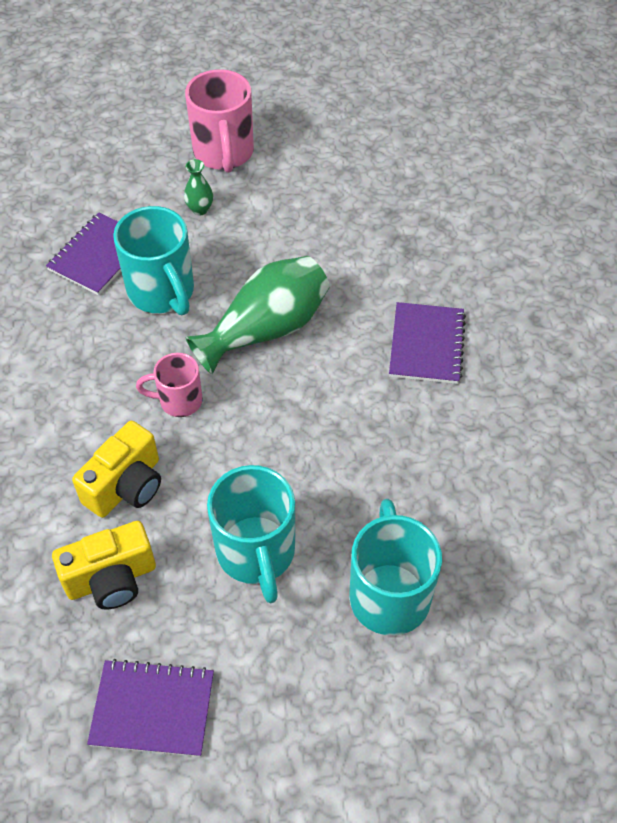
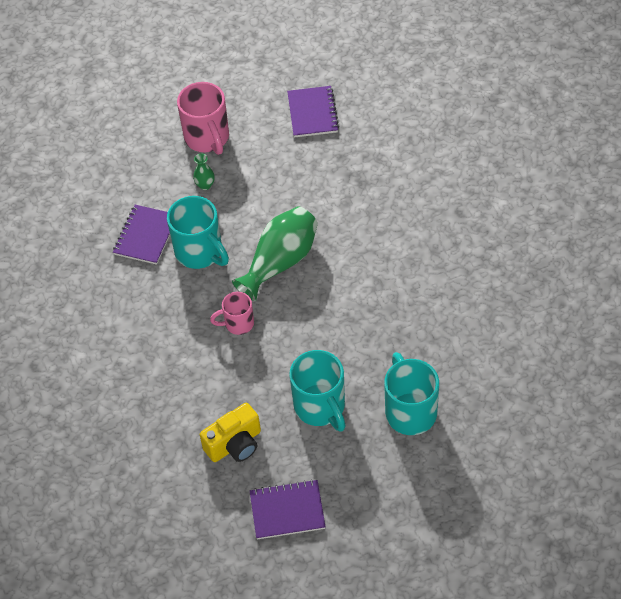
camera: 10 degrees left, 0 degrees up
yellow camera [72,421,161,518] -> none
purple notebook [389,302,466,384] -> purple notebook moved to [287,86,339,138]

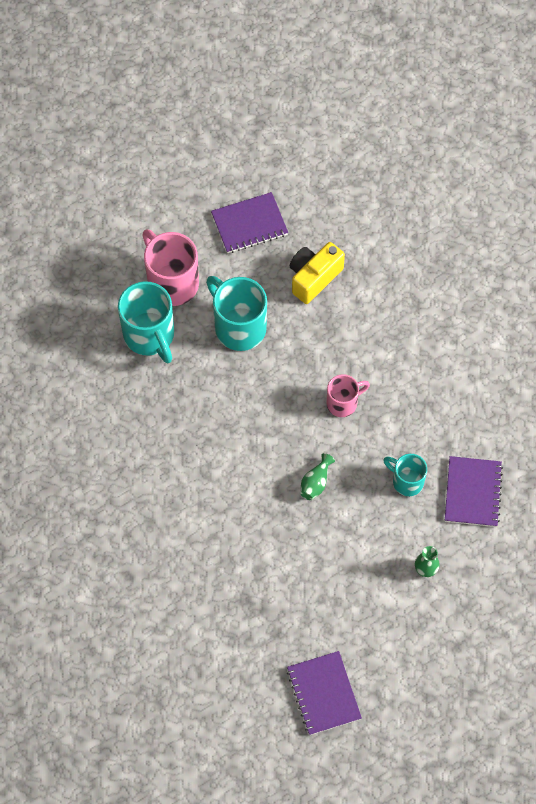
camera: 165 degrees right, 10 degrees up
turquoise mug [167,196,229,269] -> turquoise mug [383,454,427,496], size x0.59
pink mug [177,82,229,155] -> pink mug moved to [142,229,199,306]
green vase [232,206,318,301] -> green vase [300,453,335,500], size x0.44

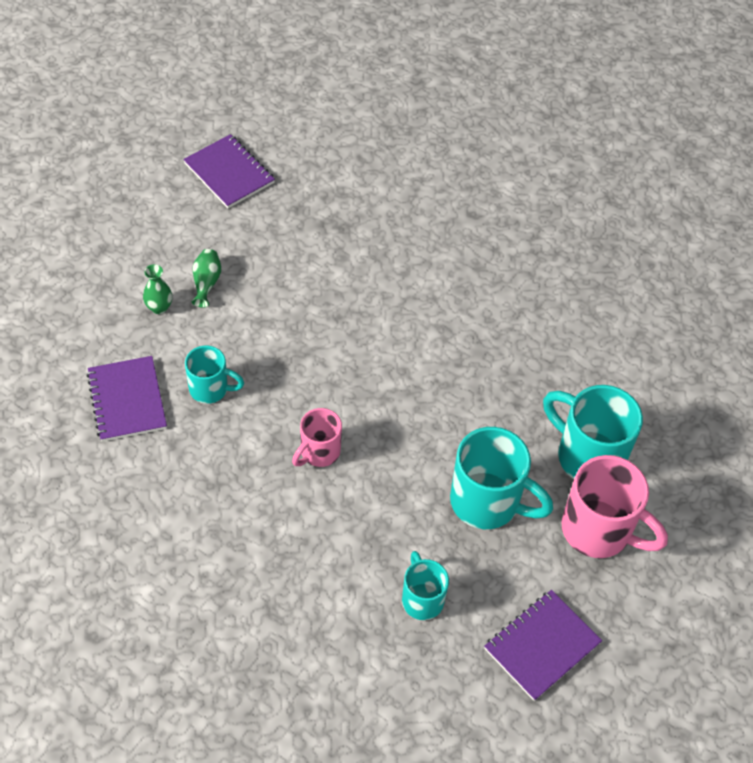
camera: 155 degrees right, 10 degrees down
yellow camera [290,242,345,304] -> turquoise mug [402,551,449,620]
green vase [300,453,335,500] -> green vase moved to [191,249,221,308]

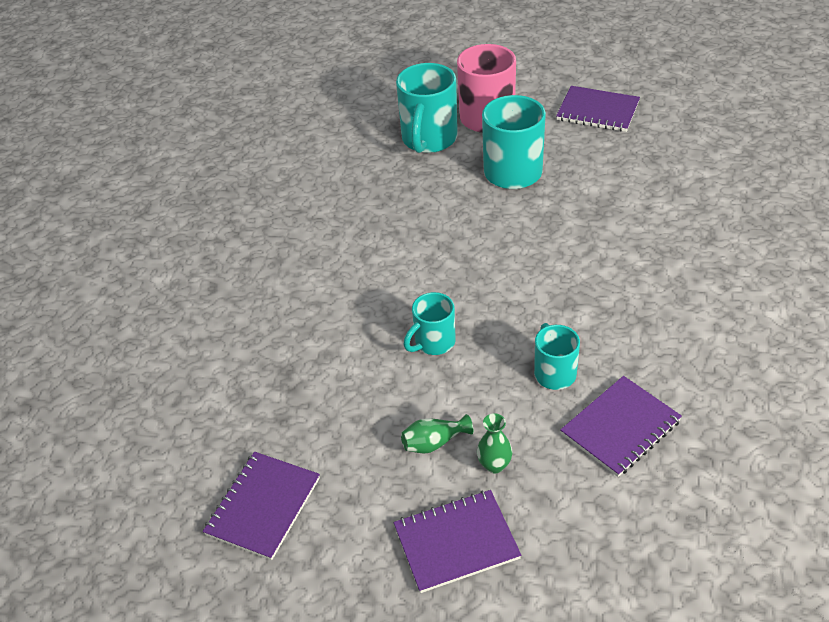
camera: 110 degrees left, 10 degrees down
pink mug [292,408,342,467] -> none
turquoise mug [402,551,449,620] -> turquoise mug moved to [403,292,456,355]
none -> purple notebook [394,490,521,593]

